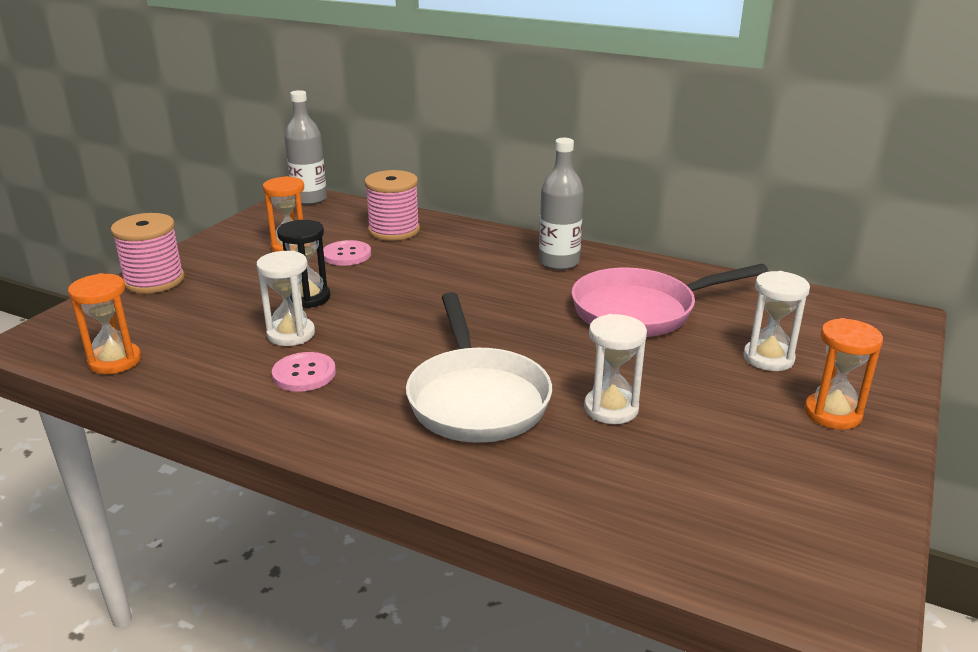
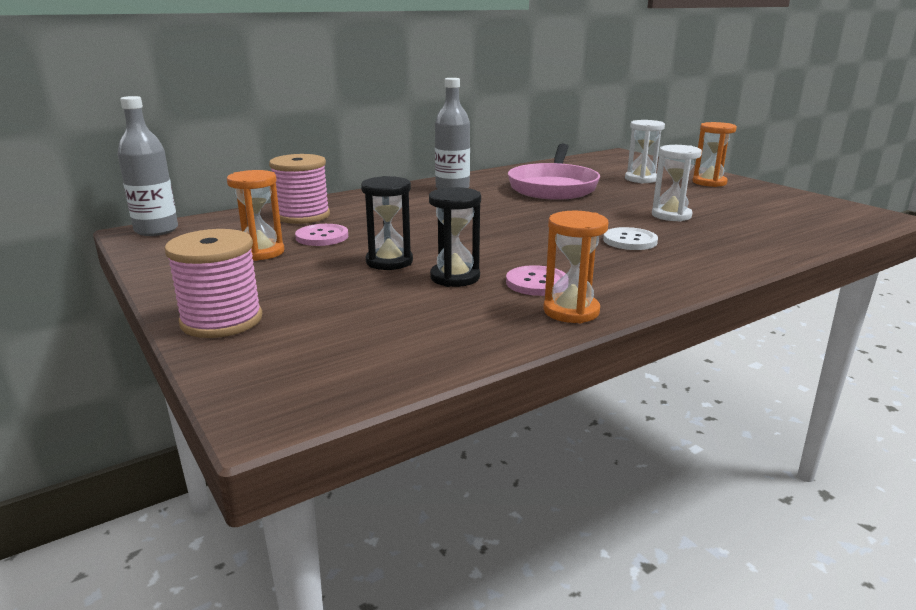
camera: 60 degrees left, 5 degrees down
orange hourglass [68,273,141,374] -> orange hourglass moved to [543,211,608,323]
white hourglass [256,251,315,346] -> black hourglass [429,187,481,287]
white pan [406,292,552,443] -> white button [603,227,658,250]

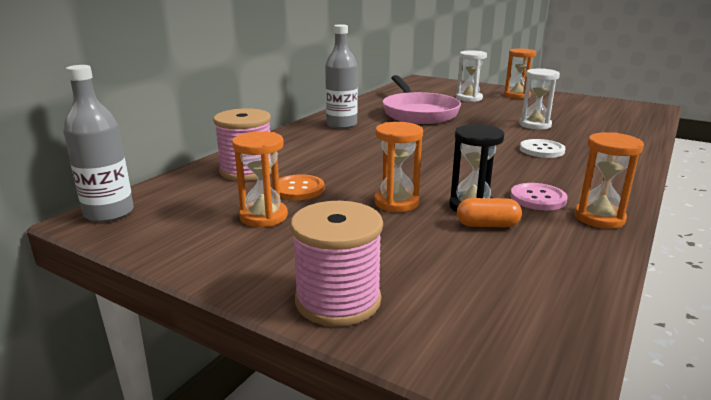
camera: 25 degrees left, 0 degrees up
pink button [295,224,348,246] -> orange button [272,174,325,200]
black hourglass [361,176,413,270] -> orange hourglass [374,122,423,212]
none -> orange capsule [457,198,522,227]

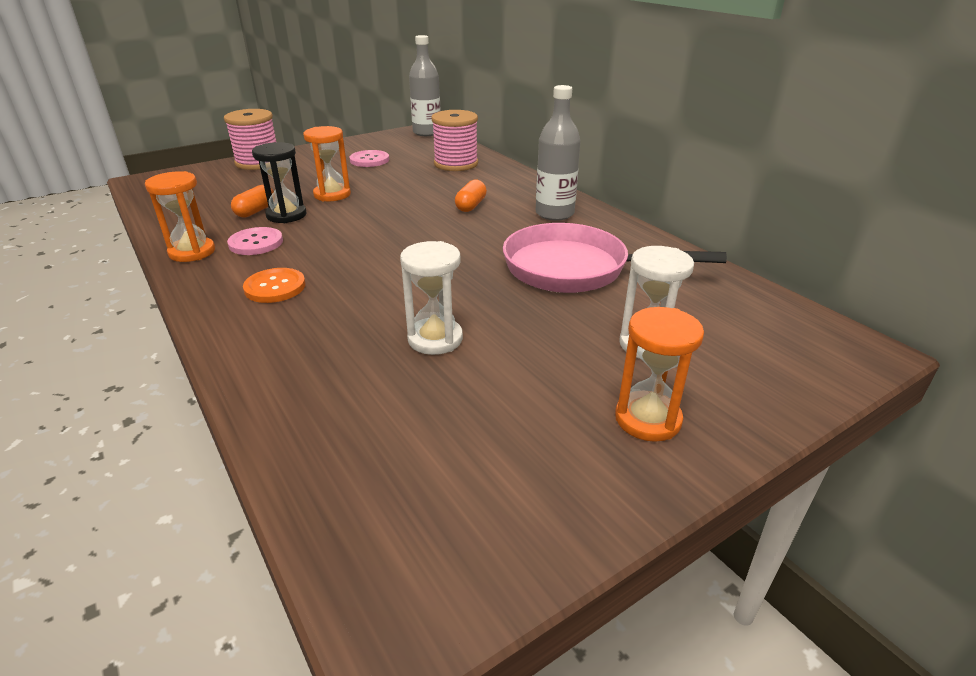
camera: 115 degrees right, 10 degrees up
orange hourglass [232,131,288,227] -> pink button [350,150,389,167]
orange button [272,174,325,200] -> orange button moved to [243,268,306,303]
white button [520,139,566,158] -> none
none -> orange capsule [455,180,487,212]

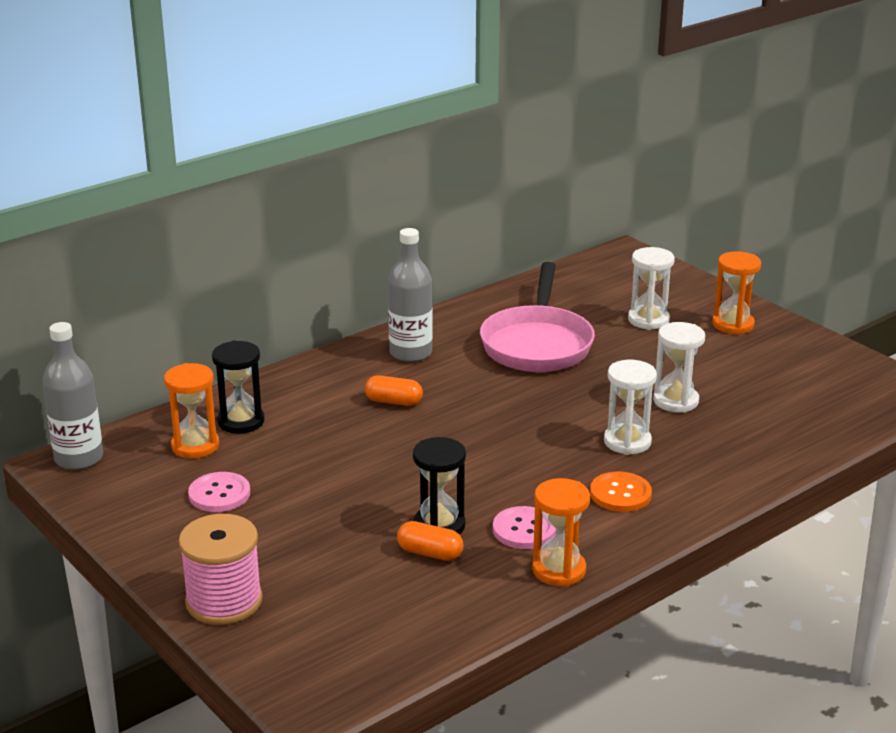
camera: 95 degrees left, 5 degrees down
orange hourglass [303,126,351,202] -> orange hourglass moved to [164,363,219,458]
pink spool [431,110,478,171] -> black hourglass [212,341,264,434]
none -> white hourglass [604,360,657,455]

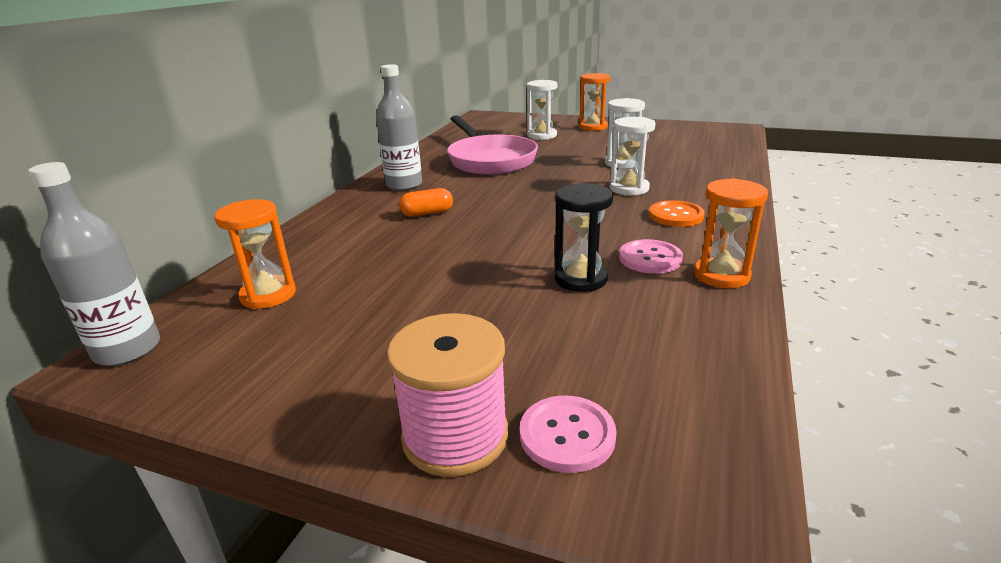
camera: 30 degrees left, 0 degrees up
pink button [188,472,250,512] -> pink button moved to [520,396,617,473]
black hourglass [212,341,264,434] -> none
orange capsule [397,521,463,561] -> none

